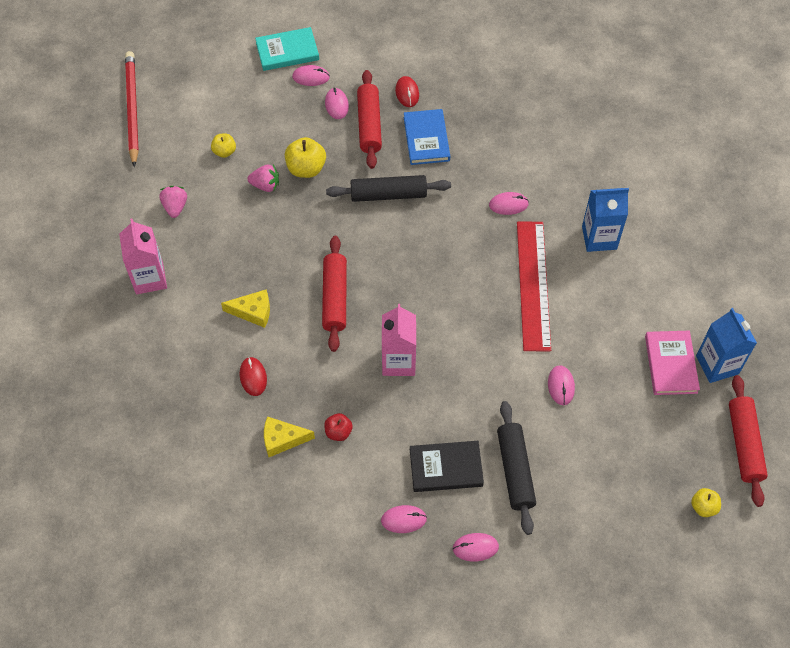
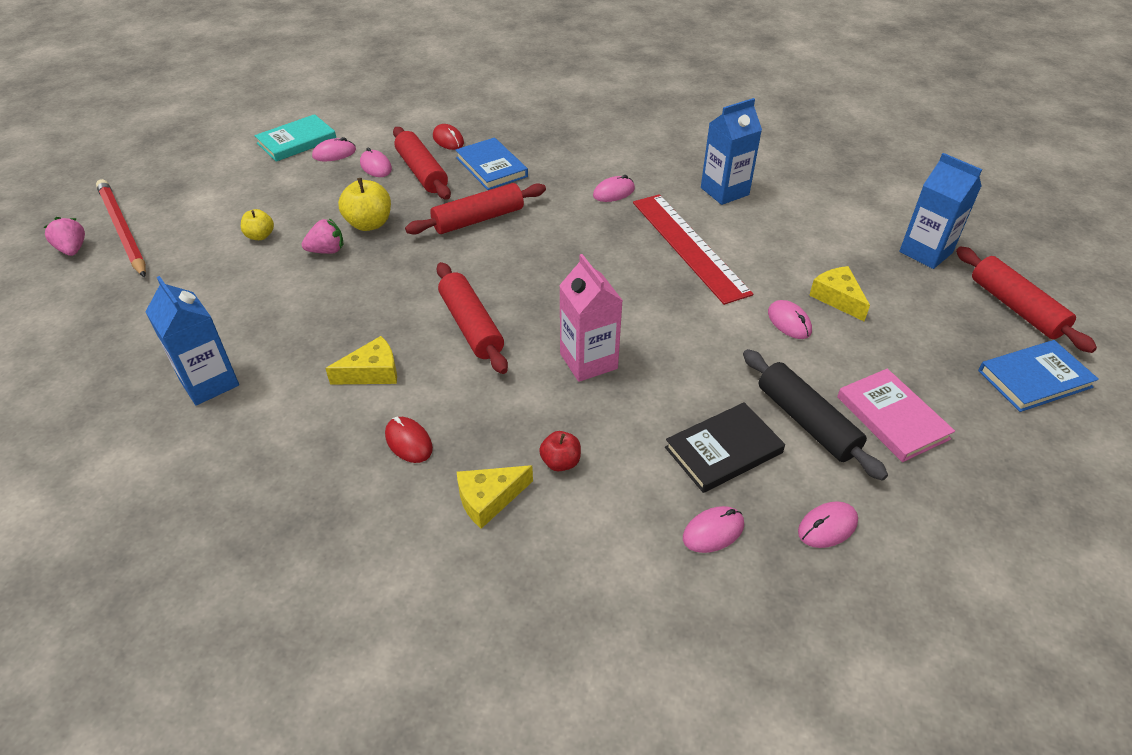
camera: 25 degrees left, 15 degrees down
pink carton [119,219,167,294] -> blue carton [146,276,239,406]
pink strawberry [159,186,187,218] -> pink strawberry moved to [44,217,85,256]
black rolling pin [326,175,451,202] -> red rolling pin [405,183,546,235]
pink book [645,331,700,395] -> pink book moved to [837,369,955,462]
yellow apple [691,488,721,517] -> blue book [978,340,1099,412]
none -> yellow cheese [809,266,870,321]

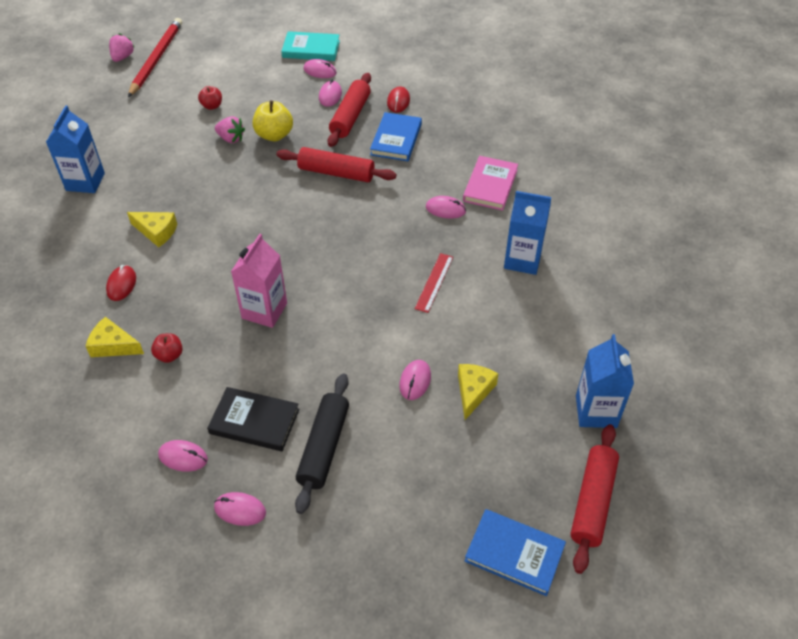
camera: 45 degrees right, 5 degrees up
yellow apple [241,209,274,240] -> red apple [198,86,222,110]
red rolling pin [436,262,508,374] -> none
red ruler [633,194,753,305] -> red ruler [415,253,453,313], size x0.49
pink book [837,369,955,462] -> pink book moved to [463,156,518,211]

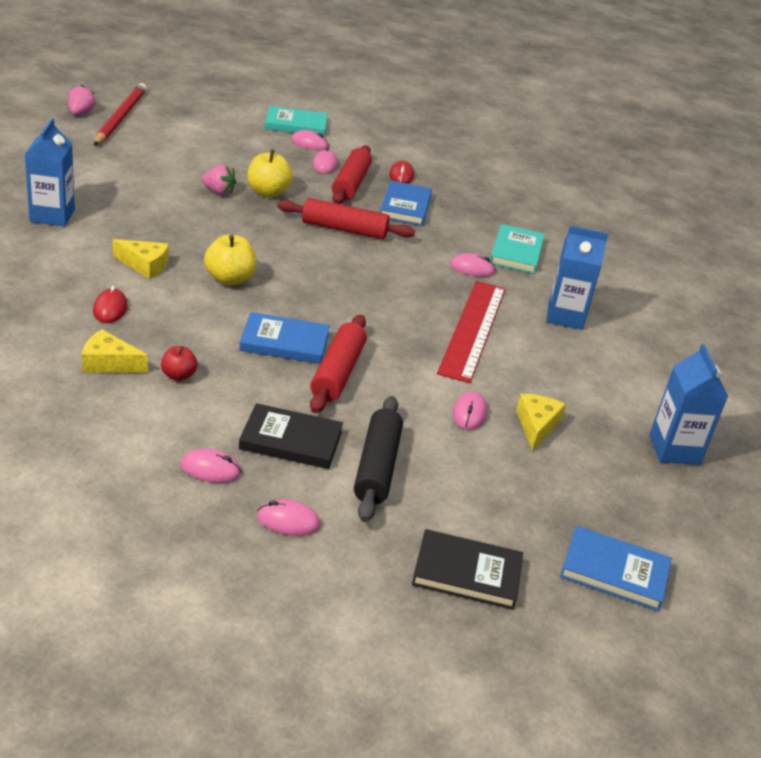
camera: 10 degrees left, 15 degrees down
red apple [198,86,222,110] -> none
pink carton [231,234,287,328] -> blue book [239,312,330,364]
red ruler [415,253,453,313] -> red ruler [437,281,505,383], size x2.03
pink book [463,156,518,211] -> turquoise book [490,224,545,274]
red rolling pin [570,424,619,574] -> red rolling pin moved to [310,315,367,413]
none -> yellow apple [204,234,257,285]
none -> black book [412,529,523,610]

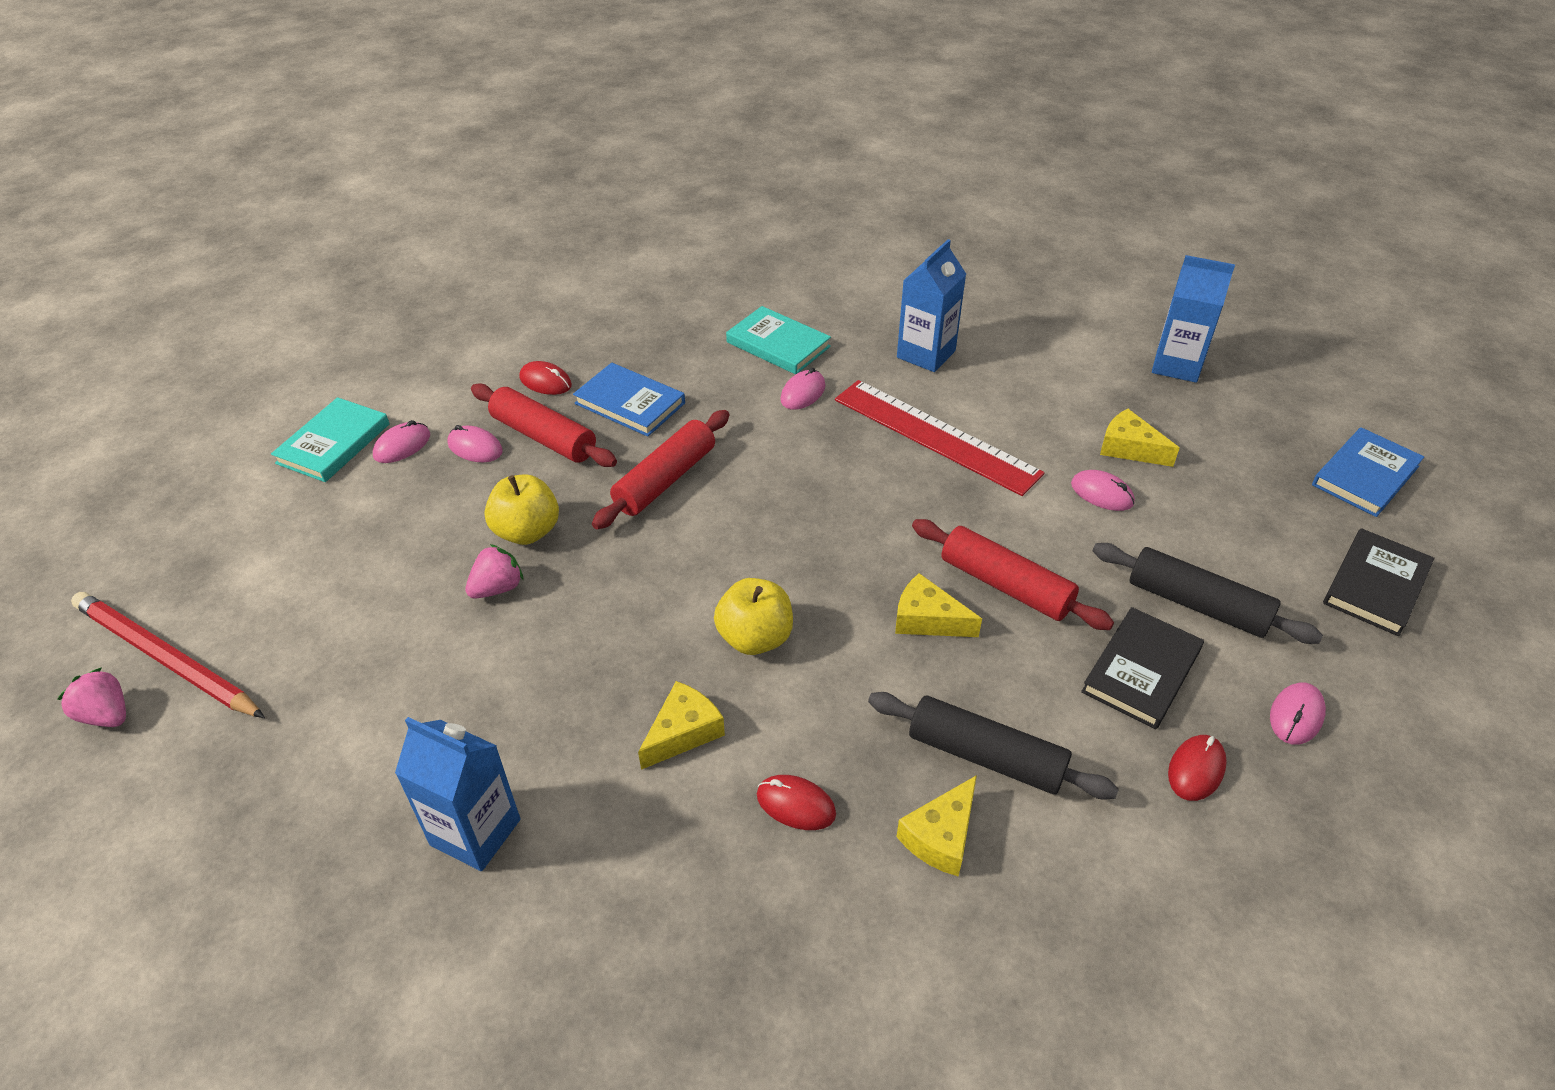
camera: 60 degrees left, 10 degrees up
red apple [161,346,198,381] -> black rolling pin [868,692,1119,800]
pink mouse [180,448,242,483] -> red mouse [1168,735,1227,801]
blue book [239,312,330,364] -> yellow cheese [895,573,982,637]

